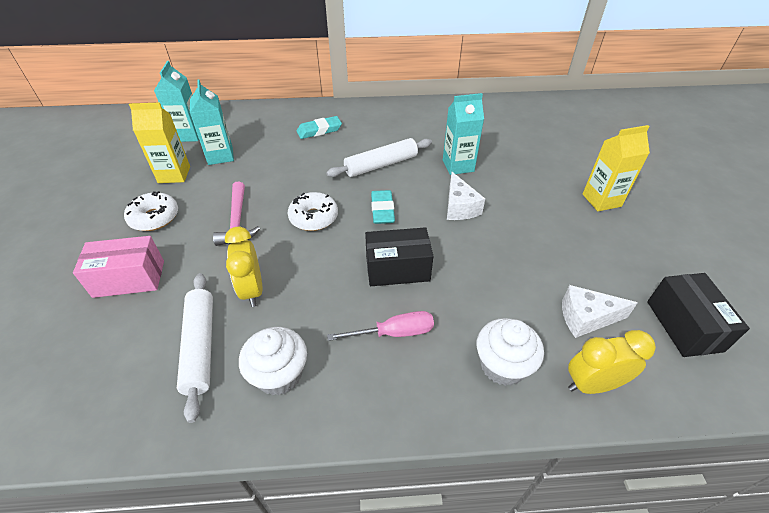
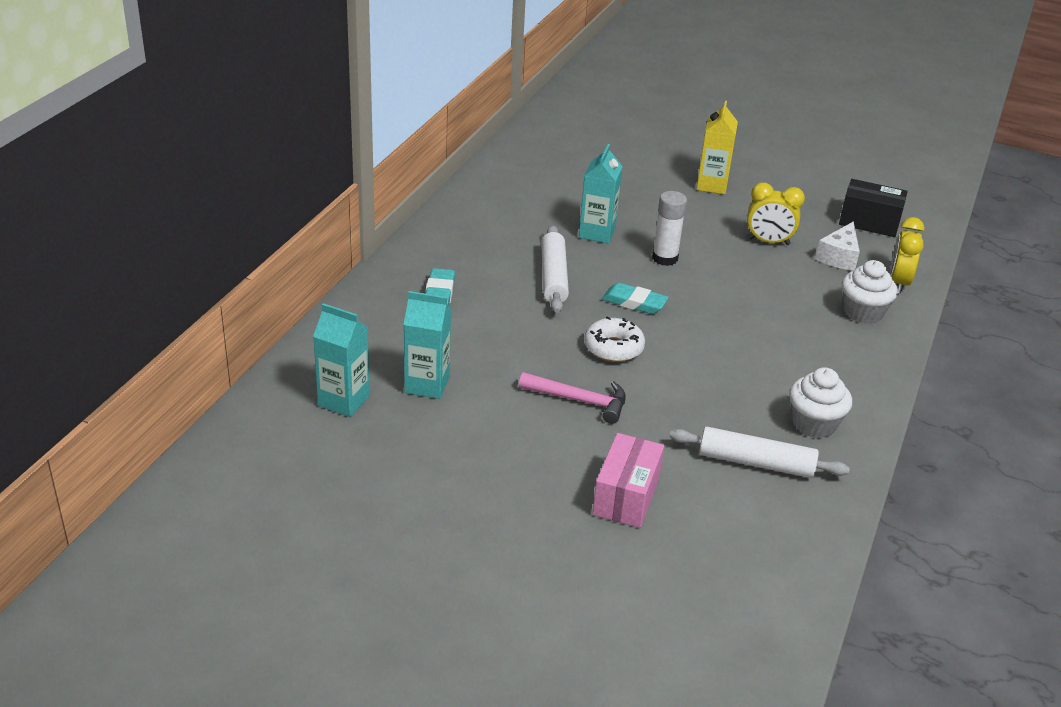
camera: 65 degrees left, 10 degrees down
white donut [124,191,178,231] -> none
yellow carton [129,103,190,183] -> none
yellow clock [225,227,263,307] -> yellow clock moved to [747,183,805,245]
pink screwdriver [327,311,434,341] -> none
black box [365,227,433,286] -> none
white cheese [447,172,485,220] -> white glue stick [652,191,687,266]

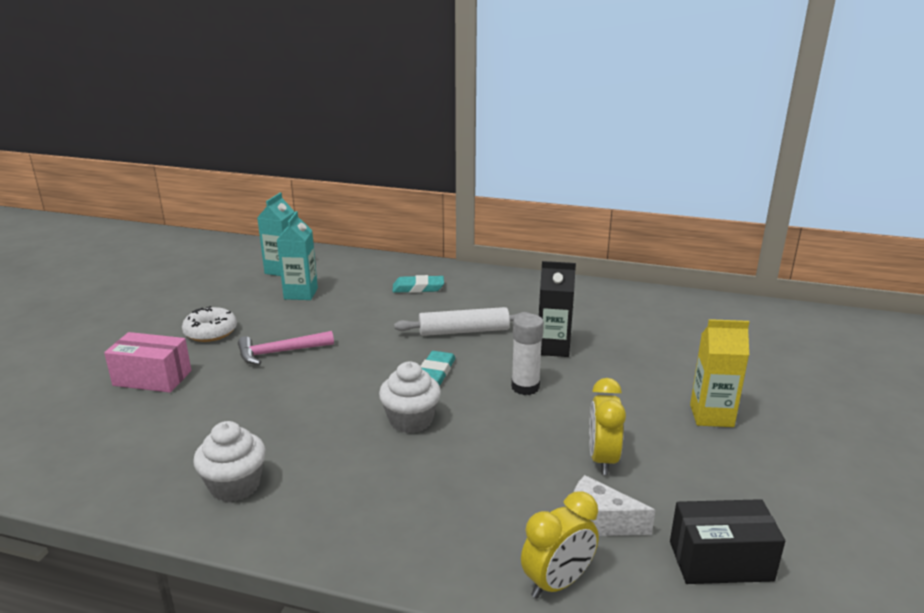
camera: 85 degrees right, 10 degrees down
pink hammer [519,372,626,424] -> pink hammer turned 60 degrees clockwise [238,331,334,365]
turquoise carton [579,144,623,243] -> black carton [539,261,576,357]
white donut [584,316,645,362] -> white donut moved to [182,306,237,342]
white rolling pin [670,427,850,478] -> none
black box [839,179,908,237] -> black box turned 75 degrees clockwise [670,499,785,584]
white cupcake [842,260,898,324] -> white cupcake moved to [379,362,441,433]
yellow clock [890,217,924,294] -> yellow clock turned 135 degrees clockwise [521,491,599,598]

